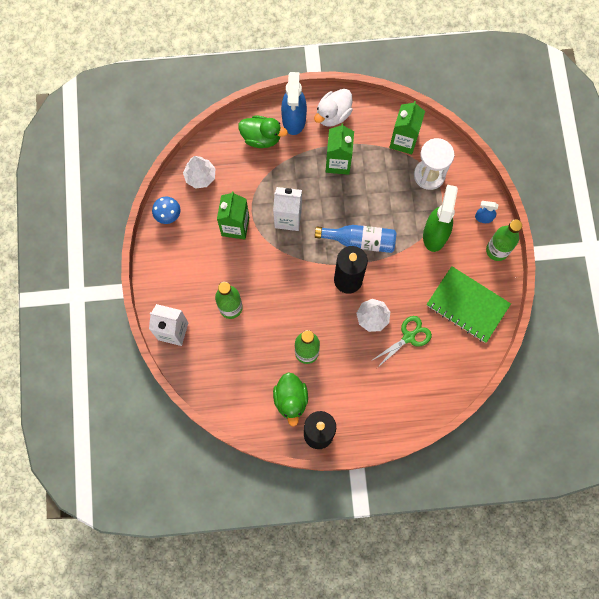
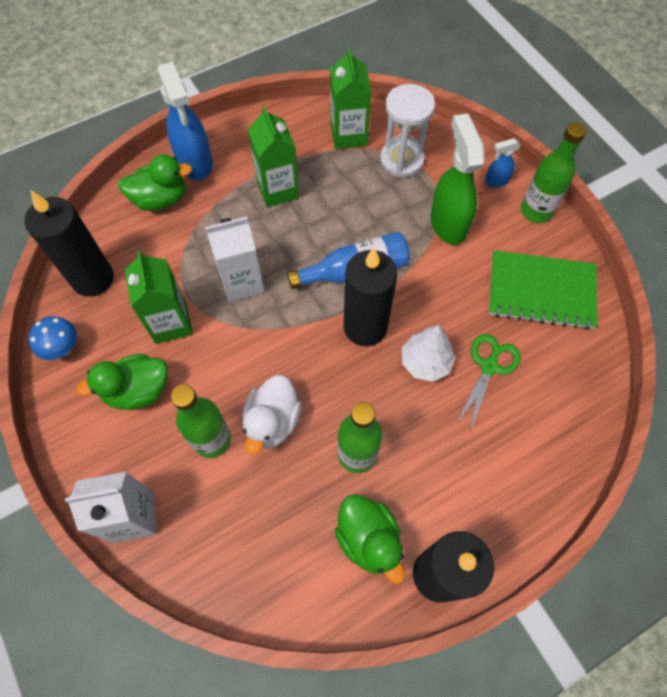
camera: 25 degrees left, 10 degrees down
white tree [183,156,216,188] -> black candle [25,190,114,297]
white duck [314,89,353,127] -> white duck moved to [242,375,302,455]
none -> green duck [76,354,168,410]

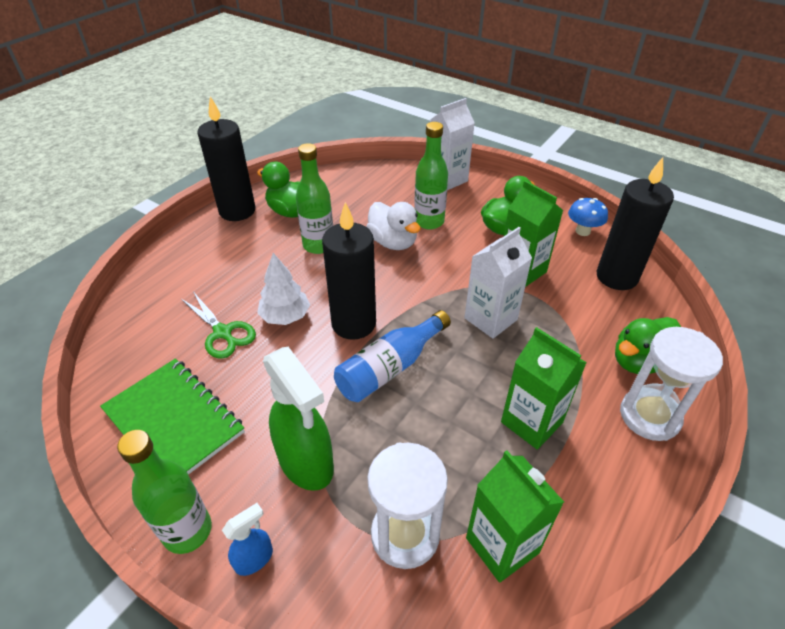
camera: 155 degrees right, 20 degrees down
blue spray bottle [157,61,213,180] -> white hourglass [620,327,723,441]
white duck [242,375,302,455] -> white duck turned 150 degrees clockwise [366,202,421,250]
green scissors [457,334,521,430] -> green scissors turned 45 degrees counterclockwise [181,293,256,359]
green notebook [489,250,598,330] -> green notebook turned 60 degrees clockwise [100,358,245,475]

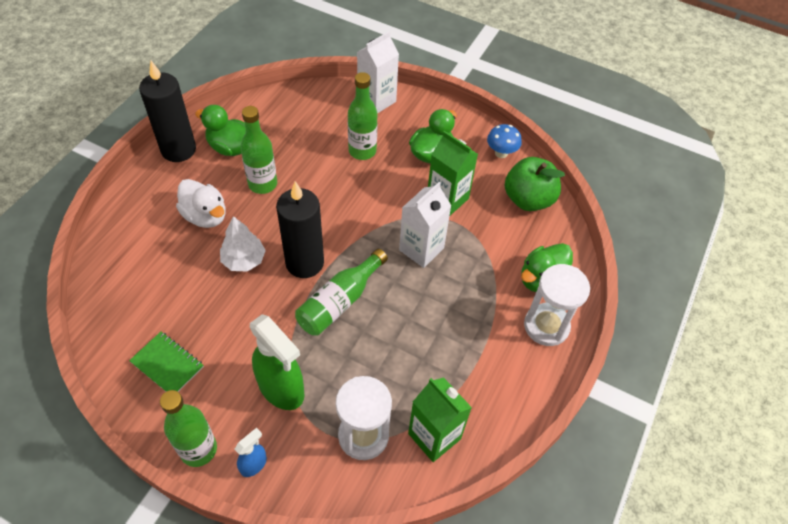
camera: 10 degrees left, 10 degrees up
green notebook [100,358,245,475] -> green notebook [129,332,204,392], size x0.60
green scissors [181,293,256,359] -> none
blue bottle [334,310,451,402] -> green bottle [295,249,388,336]
white duck [366,202,421,250] -> white duck moved to [176,179,225,228]
green carton [501,327,587,450] -> none
black candle [597,157,674,290] -> green apple [505,157,565,211]

